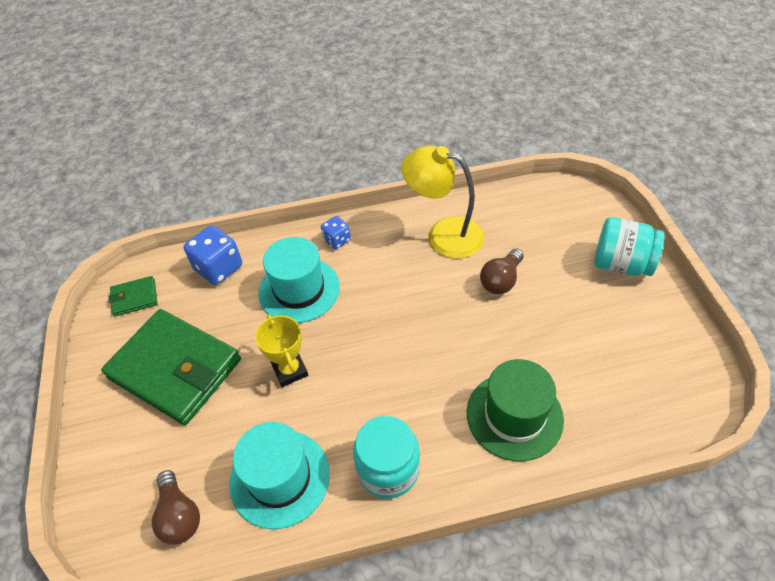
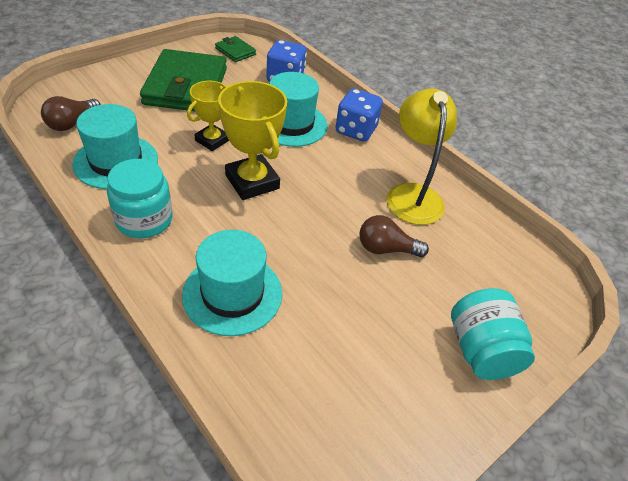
camera: 55 degrees right, 5 degrees down
blue dice [321,216,351,249] -> blue dice [336,89,383,141], size x1.73
green hat [467,359,564,461] -> turquoise hat [182,230,282,336]
none -> yellow trophy [218,81,287,200]

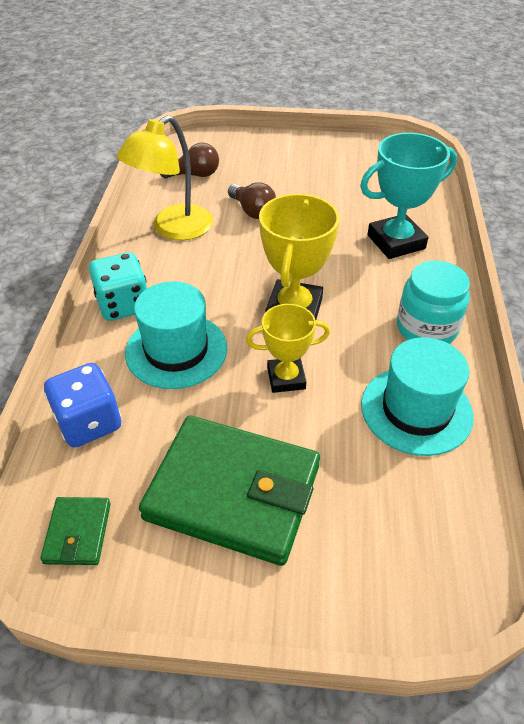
camera: 130 degrees left, 0 degrees up
brown light bulb [41,96,101,131] -> brown light bulb moved to [160,143,219,179]
green wallet [140,49,227,111] -> green wallet turned 60 degrees clockwise [139,416,320,566]
turquoise hat [182,230,282,336] -> turquoise trophy [360,133,457,259]
blue dice [336,89,383,141] -> turquoise dice [89,252,147,321]
turquoise jar [451,288,535,380] -> none

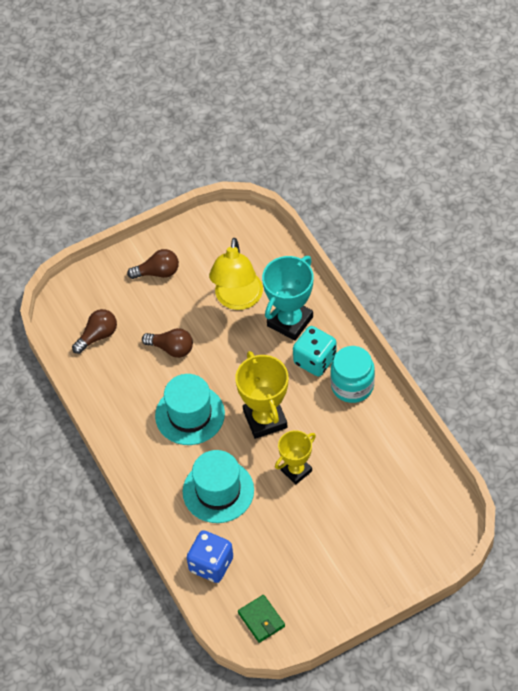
camera: 30 degrees left, 10 degrees up
turquoise dice [89,252,147,321] -> turquoise dice moved to [293,326,337,376]
yellow lamp [117,115,213,240] -> yellow lamp moved to [209,238,263,310]
green wallet [139,416,320,566] -> none
turquoise hat [361,337,474,456] -> turquoise hat moved to [155,374,225,445]
none -> brown light bulb [127,249,179,279]

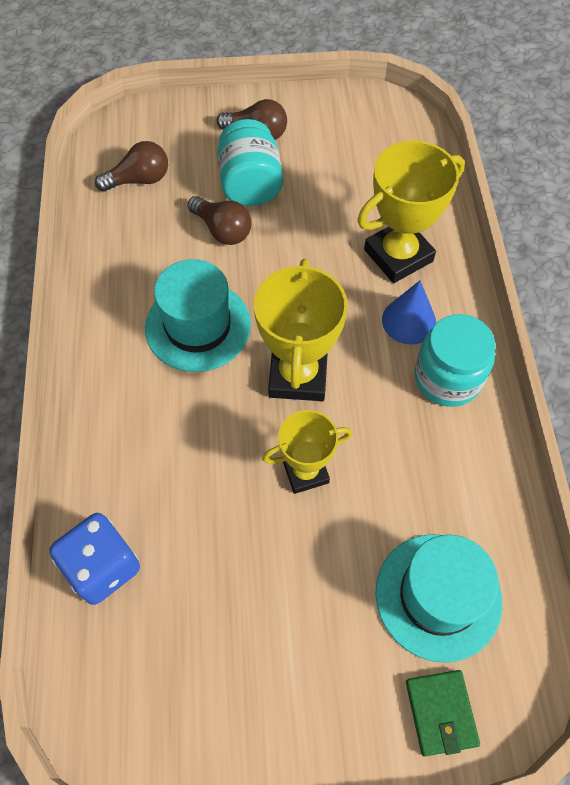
camera: 20 degrees right, 5 degrees up
turquoise hat [183,450,254,523] -> turquoise hat moved to [375,534,502,663]
yellow lamp [209,238,263,310] -> none
green wallet [238,595,285,643] -> green wallet moved to [406,670,480,756]
turquoise trophy [262,256,313,341] -> yellow trophy [357,141,465,283]
turquoise dice [293,326,337,376] -> blue cone [382,280,436,345]
none -> turquoise jar [217,119,283,206]

